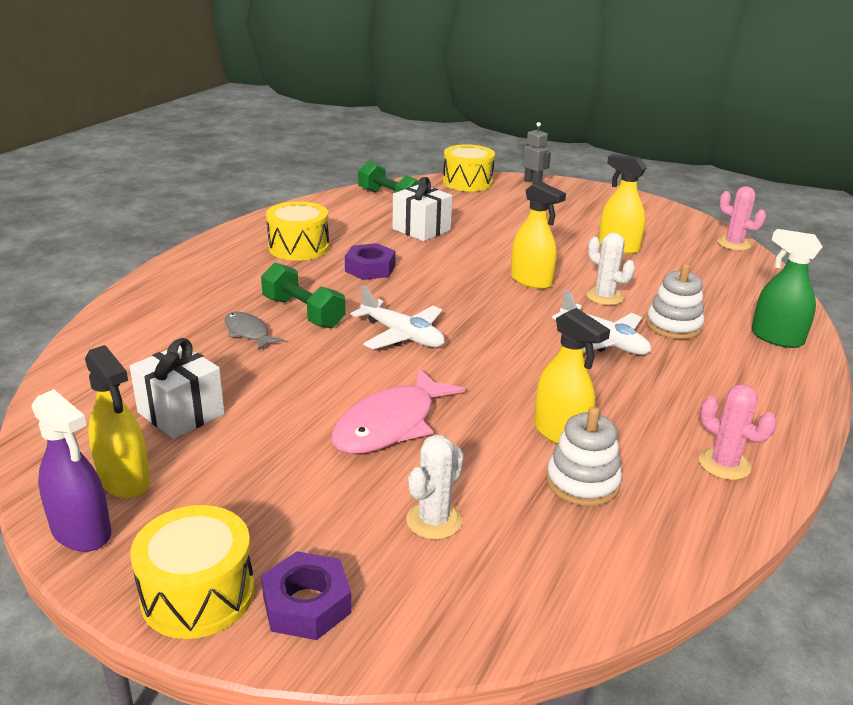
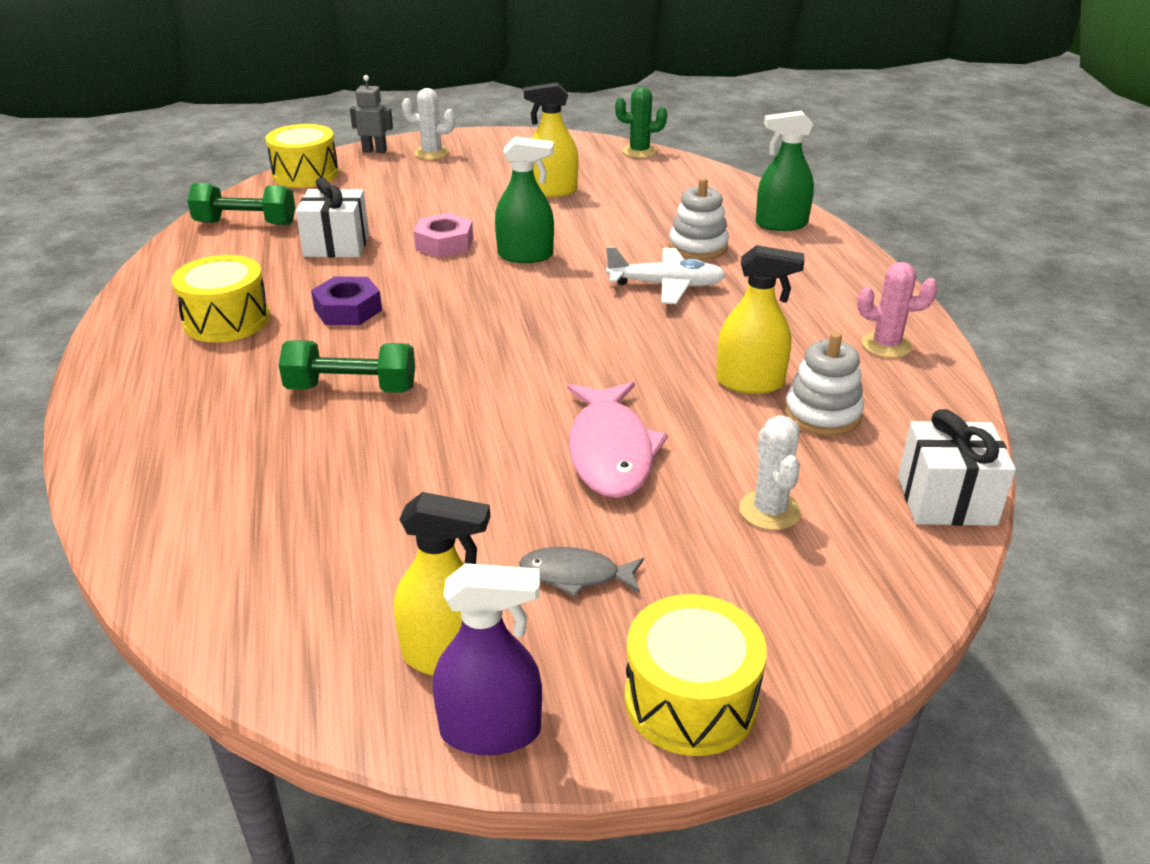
camera: 40 degrees left, 5 degrees up
white gift [130,338,225,439] -> white gift moved to [898,409,1016,526]
grey fish [225,312,284,350] -> grey fish moved to [519,547,644,597]
purple nut [261,551,352,640] -> none
white plane [351,285,445,349] -> none
yellow spray bottle [511,181,566,289] -> green spray bottle [495,136,554,263]
white cactus [586,233,635,305] -> white cactus moved to [402,88,455,160]
pink cactus [718,186,766,251] -> green cactus [615,87,667,158]
none -> pink nut [414,213,473,258]

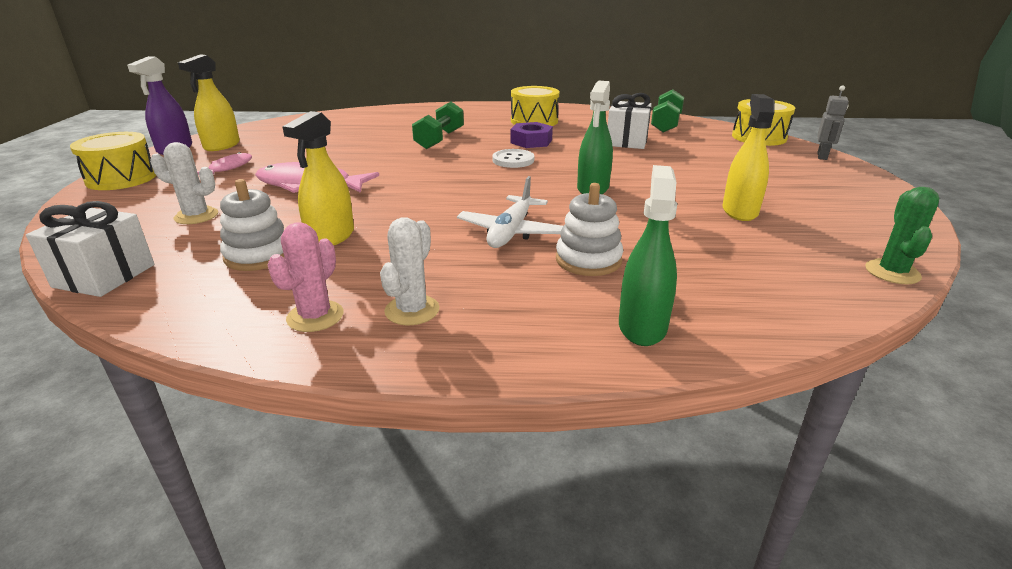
camera: 105 degrees right, 5 degrees down
white cactus [402,88,455,160] -> white cactus moved to [380,217,440,325]
pink nut [414,213,473,258] -> none
grey fish [519,547,644,597] -> pink fish [197,152,252,175]
none -> white button [492,149,534,168]

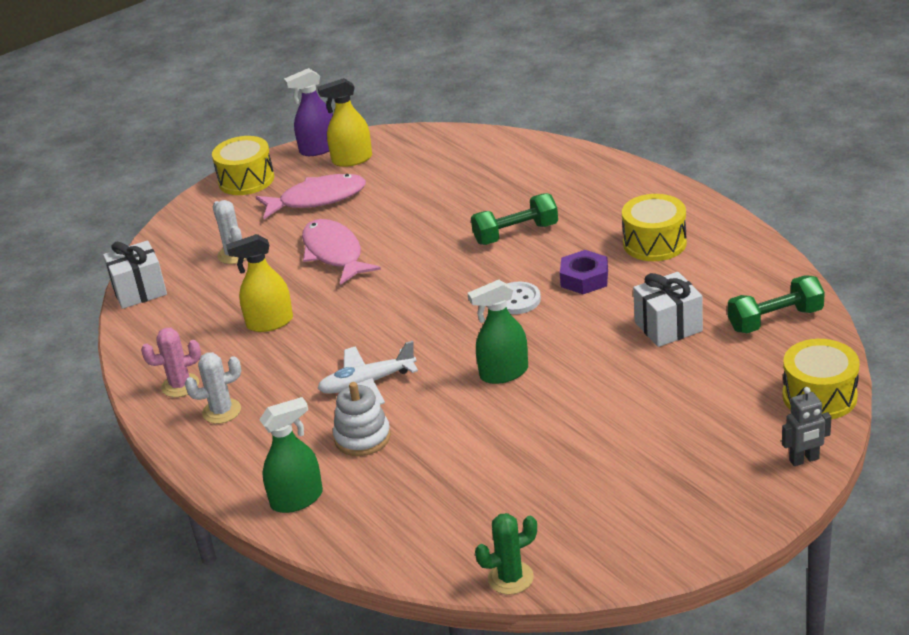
camera: 55 degrees right, 5 degrees up
pink fish [197,152,252,175] -> pink fish [256,174,366,219], size x1.79
white stacking toy [220,179,284,271] -> none
yellow spray bottle [722,94,775,221] -> none

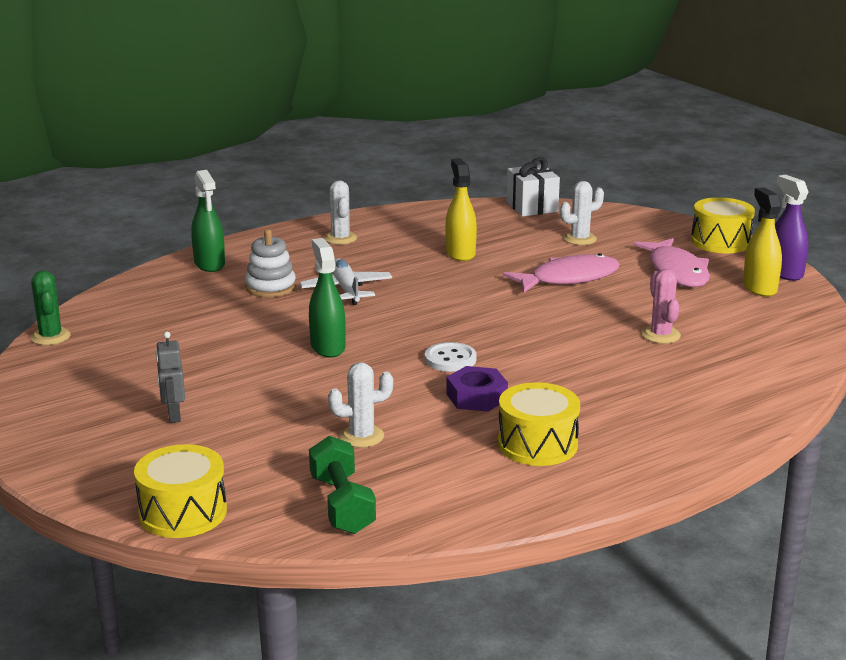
camera: 90 degrees right, 10 degrees down
pink cactus [141,328,201,397] -> pink cactus moved to [642,269,681,344]
green dumbbell [471,193,558,245] -> none
white gift [633,272,703,347] -> white cactus [328,362,393,448]
grey robot [782,387,831,466] -> grey robot moved to [156,332,185,423]

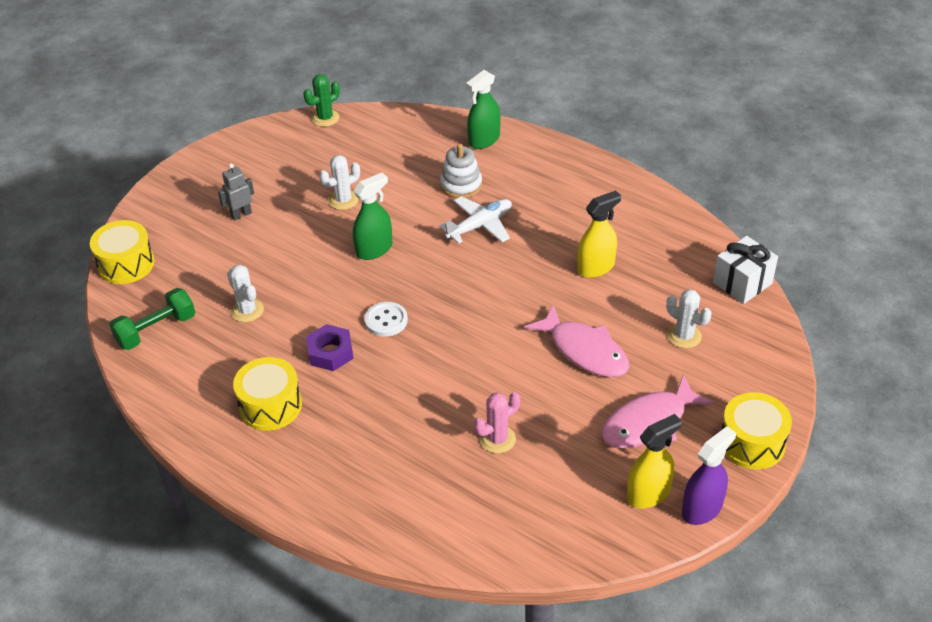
camera: 70 degrees right, 20 degrees up
white cactus [324,180,357,245] -> white cactus moved to [319,155,360,210]

